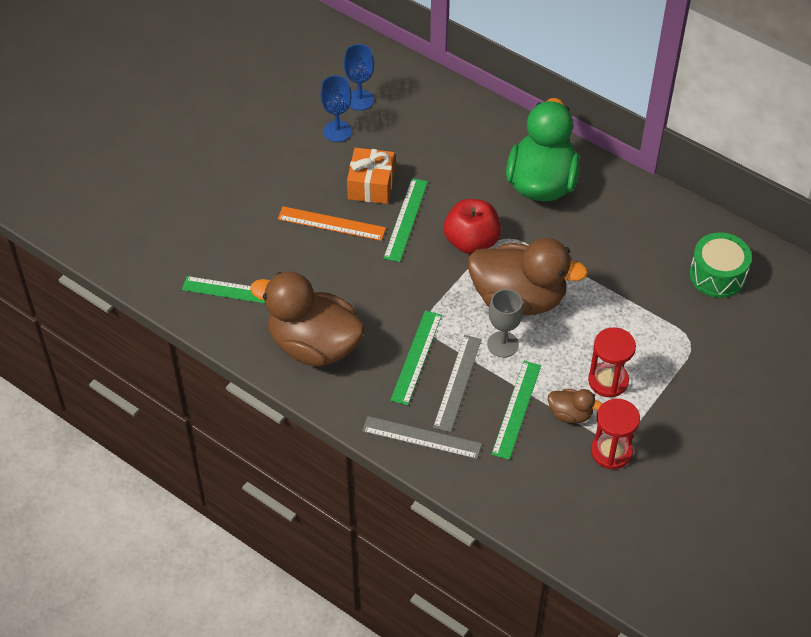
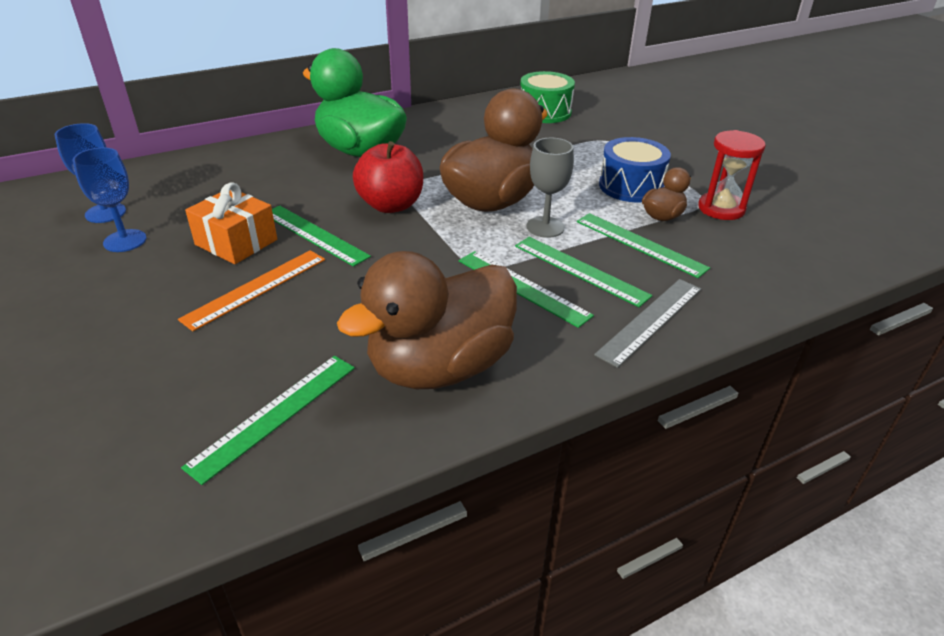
camera: 65 degrees left, 15 degrees down
grey ruler [433,335,482,432] -> green ruler [515,237,652,307]
red hourglass [588,327,636,397] -> blue drum [599,137,671,202]

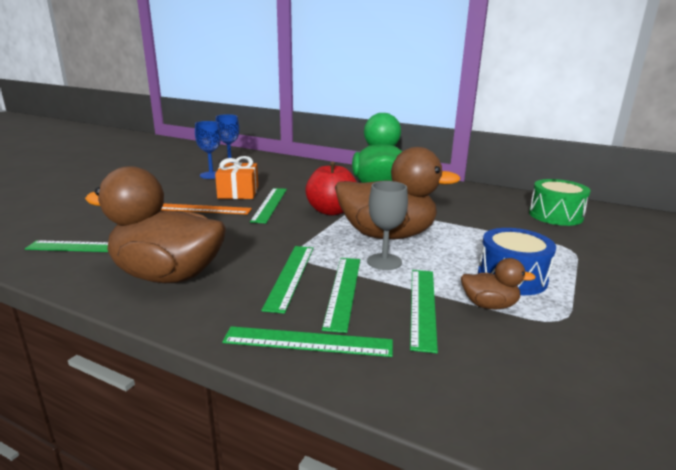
camera: 55 degrees right, 15 degrees down
grey ruler [594,279,701,368] -> green ruler [222,326,393,357]
red hourglass [698,130,766,220] -> none

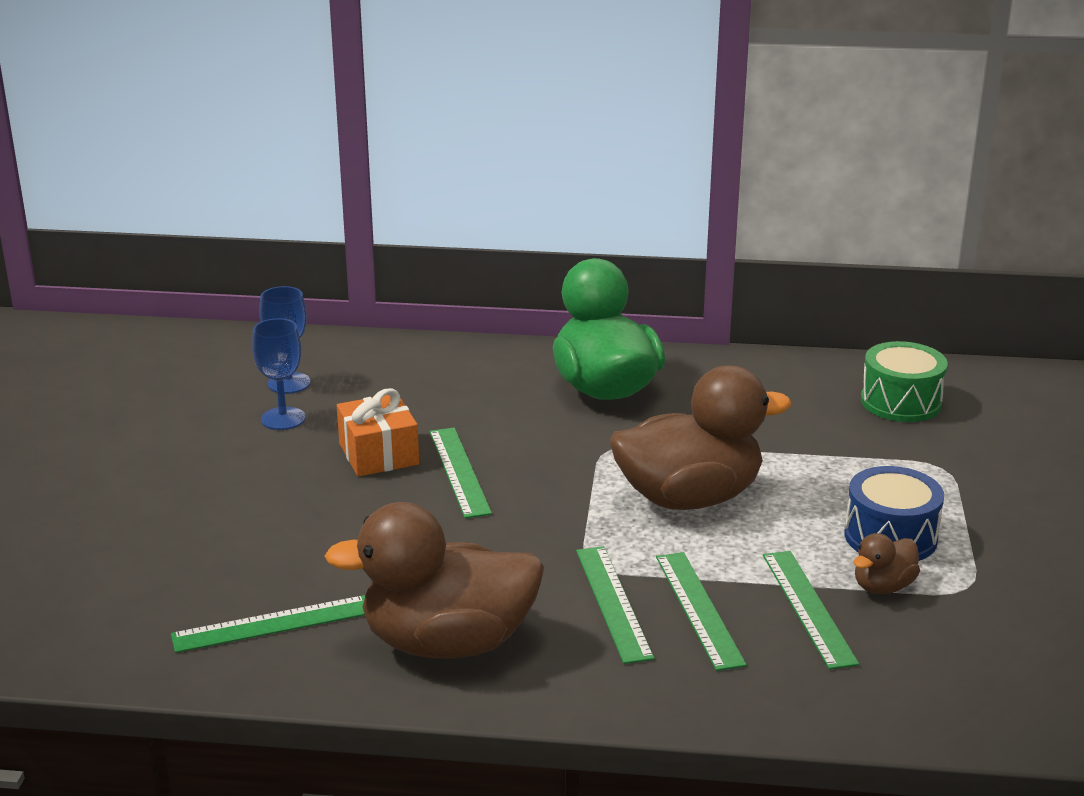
camera: 20 degrees left, 5 degrees up
orange ruler [161,203,252,215] -> none
green ruler [222,326,393,357] -> none
red apple [305,161,357,216] -> none
grey goblet [367,181,408,270] -> none
brown duck [461,258,536,310] -> brown duck turned 150 degrees clockwise [853,533,920,594]

